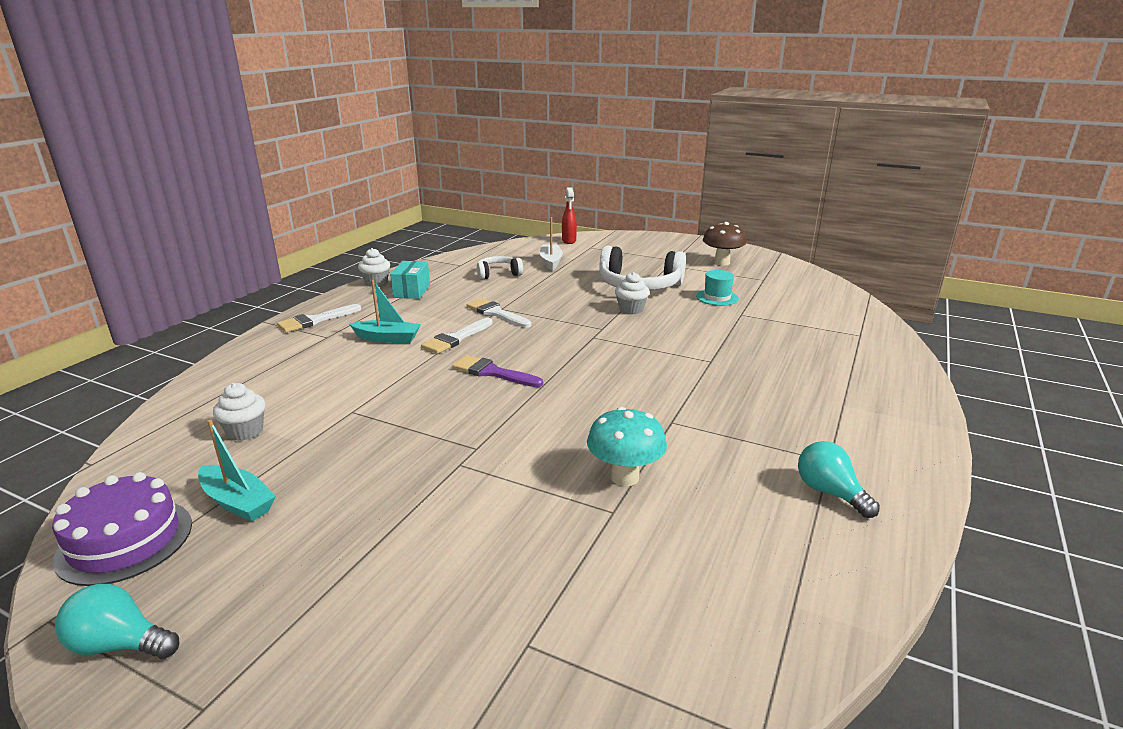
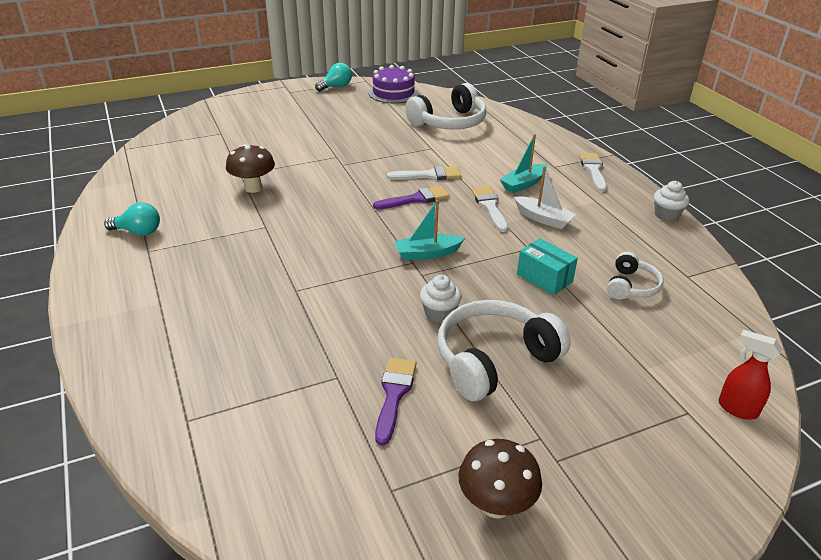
camera: 130 degrees right, 10 degrees up
turquoise boat [198,419,276,522] -> turquoise boat moved to [394,200,465,260]
white cupcake [213,383,266,441] -> white headphones [406,83,487,130]
turquoise box [390,261,430,299] -> turquoise box moved to [517,238,578,295]
white brush [466,298,531,328] -> white brush moved to [387,166,461,180]
white boat [540,217,563,271] -> white boat moved to [514,166,576,229]
turquoise mushroom [587,407,667,486] -> brown mushroom [226,144,275,193]
turquoise hat [696,270,739,306] -> purple brush [375,358,417,446]

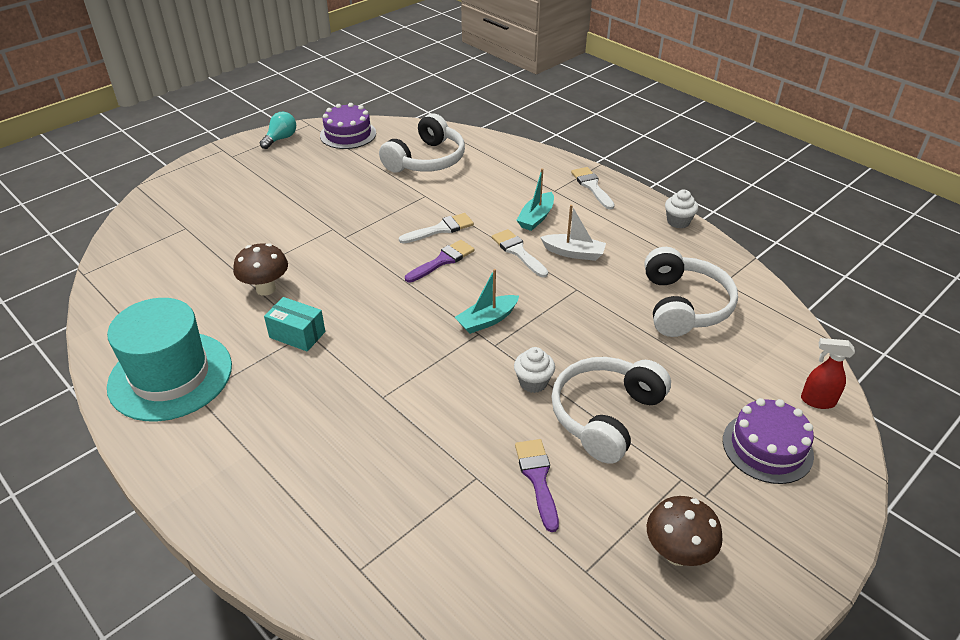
camera: 20 degrees left, 5 degrees up
turquoise light bulb [104,202,160,236] -> turquoise hat [107,298,232,421]
turquoise box [517,238,578,295] -> turquoise box moved to [264,297,325,352]
white headphones [607,251,664,299] -> white headphones [644,247,738,337], size x1.83
none -> purple cake [723,398,814,484]

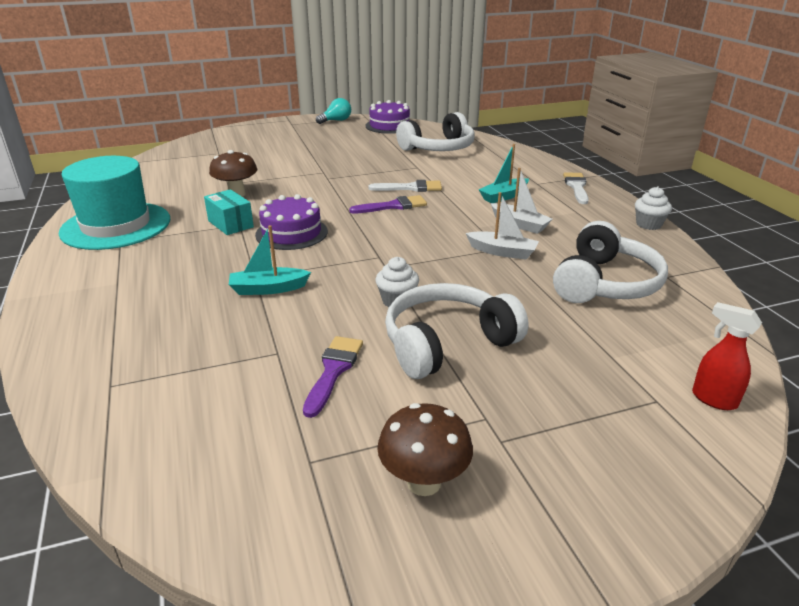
camera: 25 degrees right, 10 degrees down
turquoise boat [455,269,519,334] -> turquoise boat moved to [229,225,311,295]
white brush [492,229,548,277] -> none
purple cake [723,398,814,484] -> purple cake moved to [255,194,328,250]
none -> white boat [466,192,539,260]

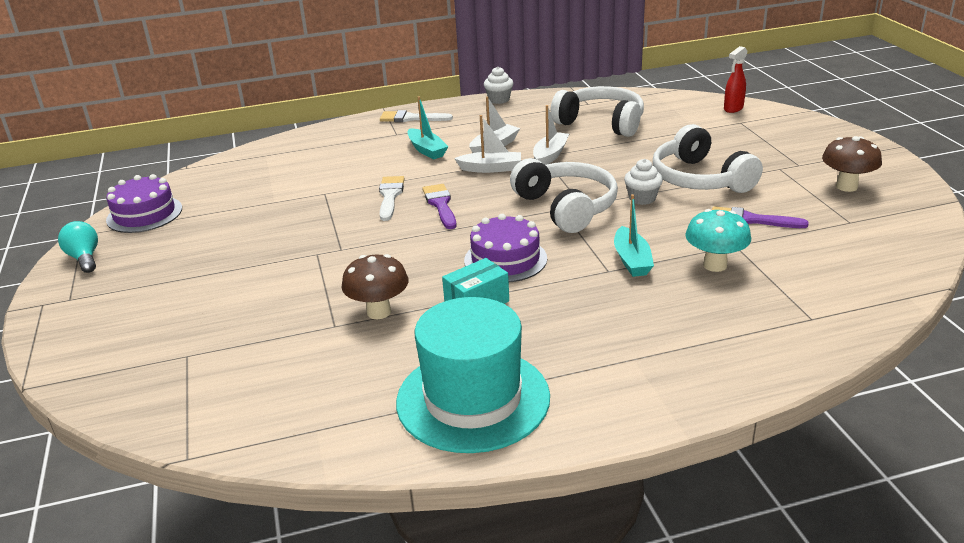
camera: 85 degrees left, 0 degrees up
white headphones [396,112,475,151] -> white headphones moved to [510,158,618,233]
none -> white boat [454,115,521,173]
none -> turquoise mushroom [685,209,751,272]

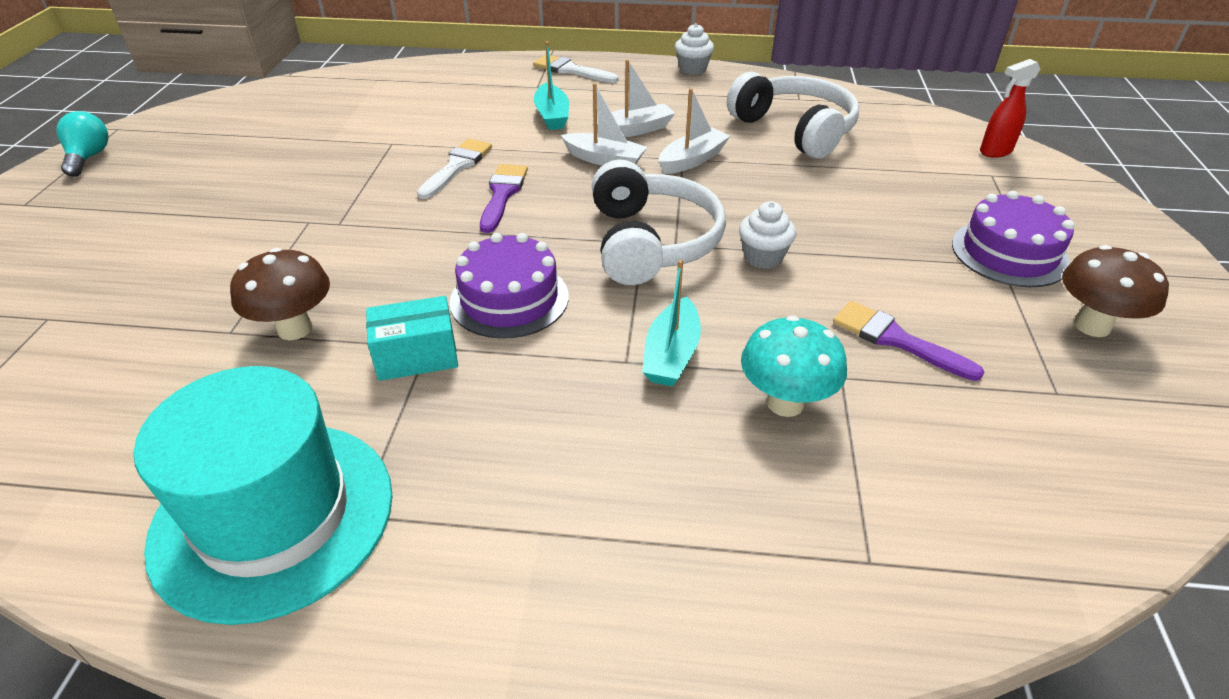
camera: 20 degrees right, 10 degrees up
purple cake [106,174,182,233] -> purple cake moved to [952,191,1075,287]
white headphones [653,124,763,193] -> none

